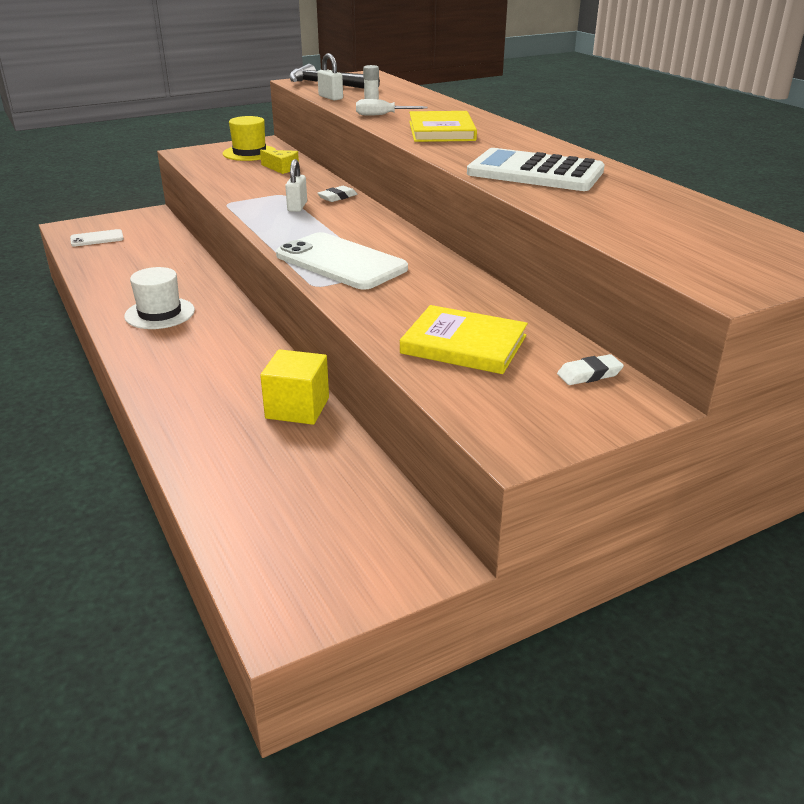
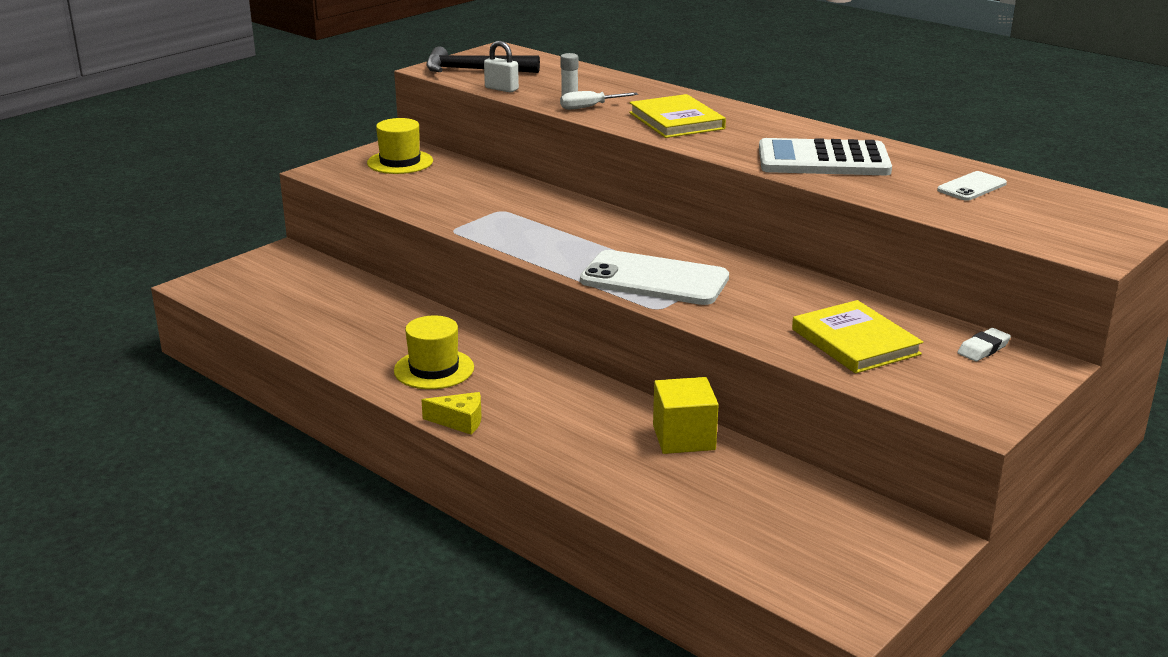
camera: 20 degrees left, 5 degrees down
white phone [70,229,124,247] -> white phone moved to [937,171,1007,201]
white hat [124,267,195,329] -> yellow hat [394,315,474,389]
yellow cheese [260,150,299,174] -> yellow cheese moved to [421,392,482,435]
white padlock [285,159,307,212] -> none
white eraser [317,186,357,202] -> none
yellow book [400,305,528,374] -> yellow book turned 60 degrees clockwise [792,300,923,374]

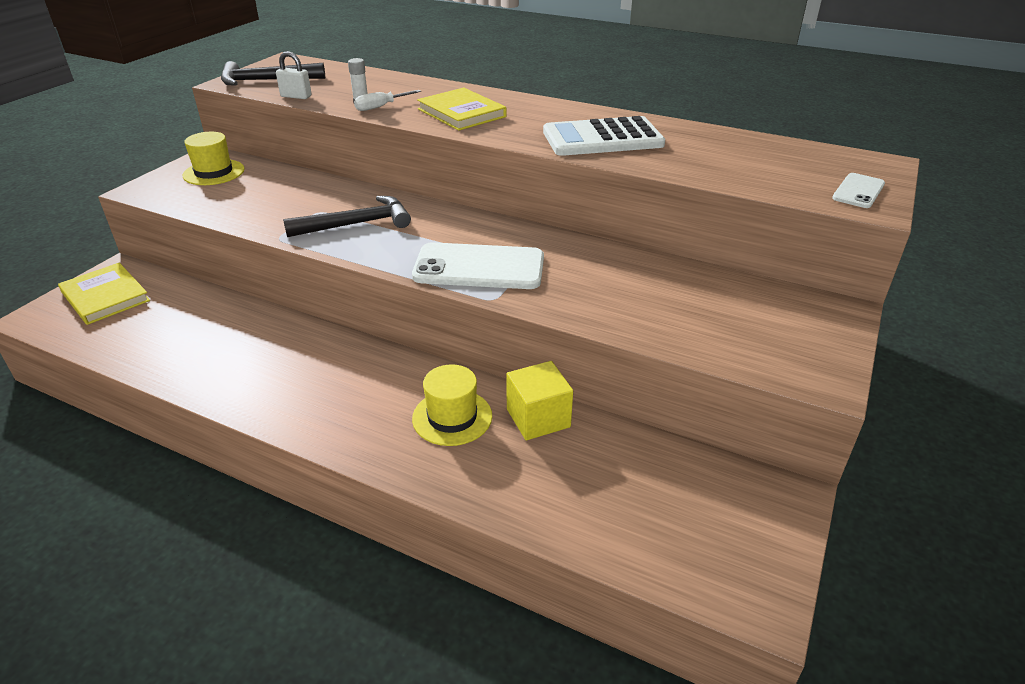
camera: 15 degrees left, 10 degrees up
yellow hat [394,315,474,389] -> yellow hat moved to [412,364,492,446]
yellow cheese [421,392,482,435] -> none
yellow book [792,300,923,374] -> yellow book moved to [58,263,150,325]
white phone [937,171,1007,201] -> white phone moved to [832,173,885,208]
white eraser [958,328,1011,361] -> none
none -> black hammer [283,196,411,237]

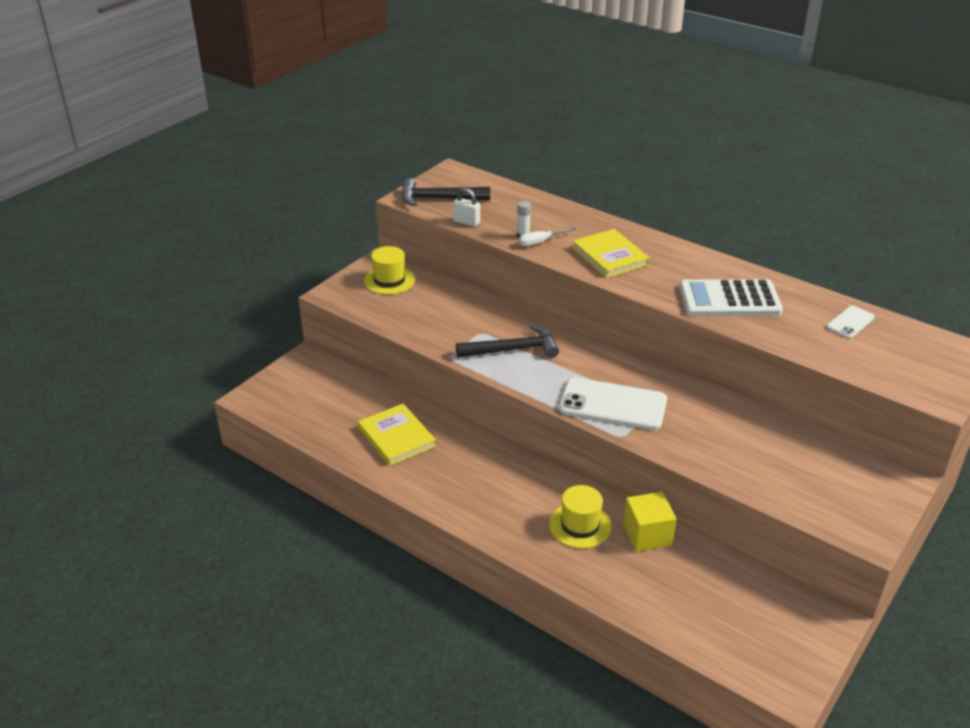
camera: 10 degrees right, 0 degrees up
yellow book [58,263,150,325] -> yellow book moved to [358,404,436,466]
white phone [832,173,885,208] -> white phone moved to [826,306,875,338]

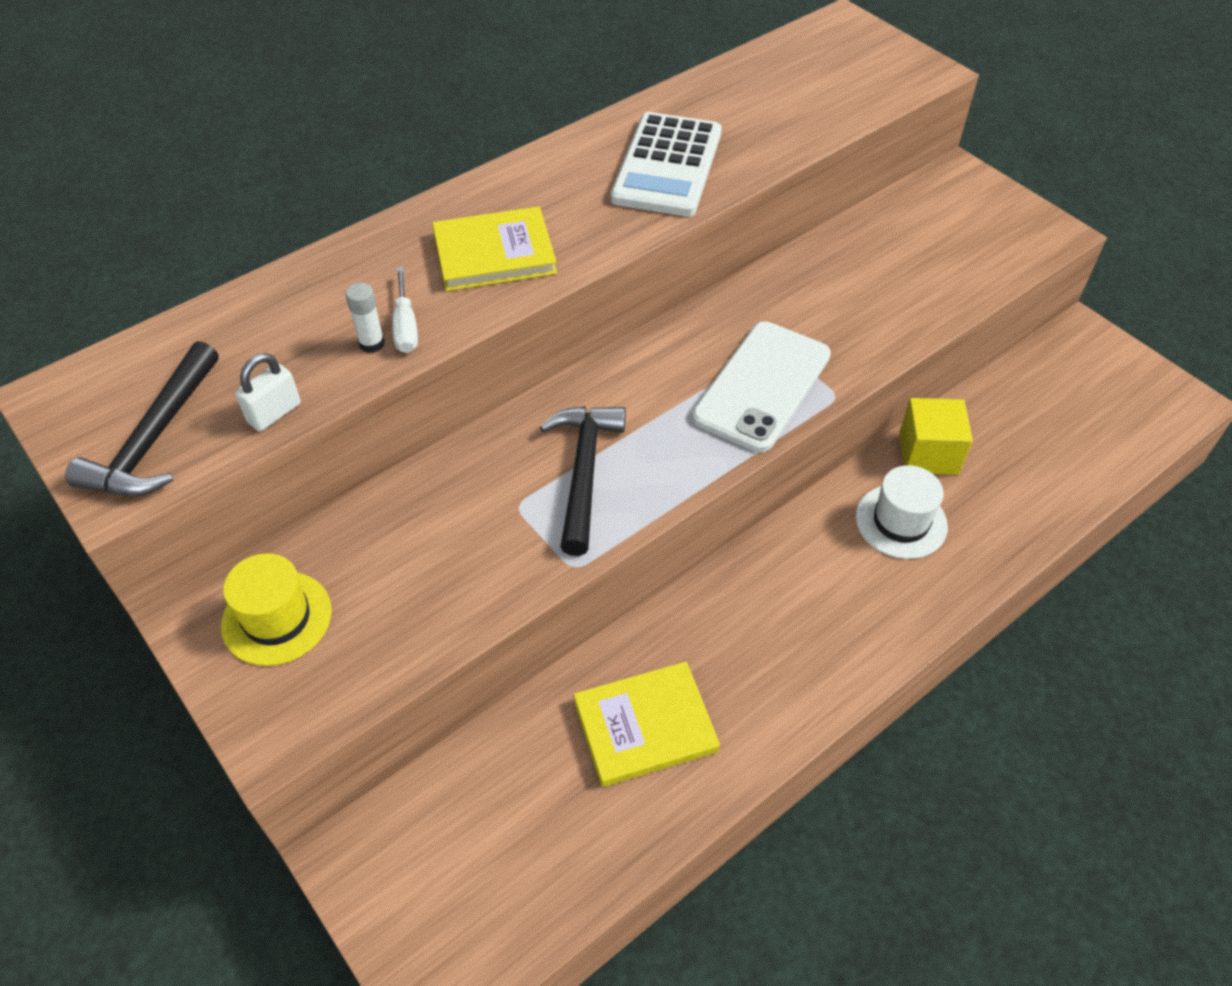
camera: 75 degrees left, 15 degrees up
yellow hat [549,485,612,549] -> white hat [856,465,948,559]
white phone [826,306,875,338] -> none

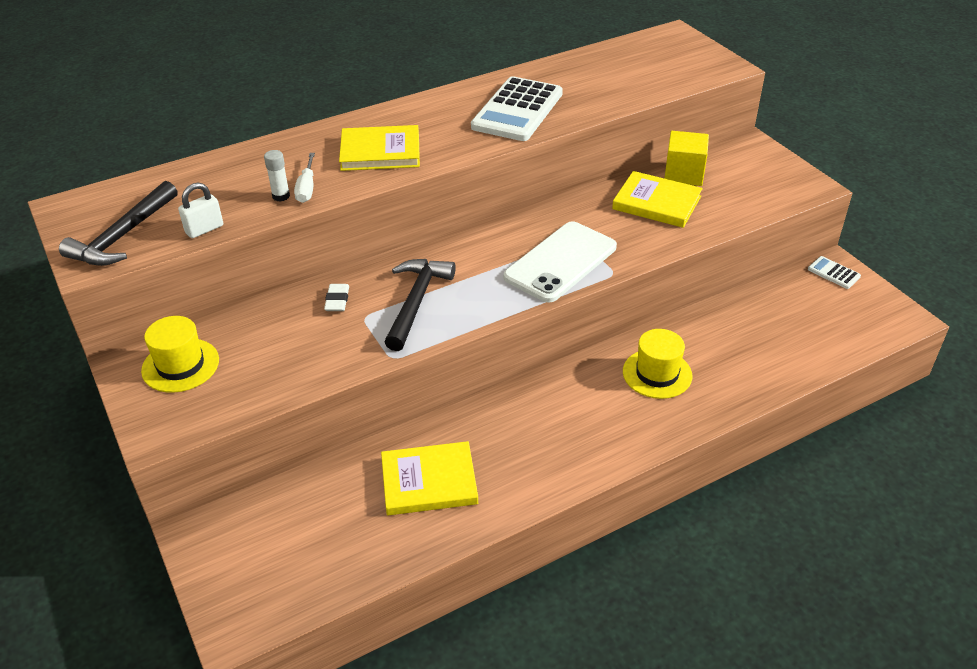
camera: 10 degrees right, 10 degrees down
white hat [856,465,948,559] -> yellow hat [623,329,692,399]
yellow cube [899,398,973,475] -> yellow cube moved to [664,131,709,186]
none -> white eraser [324,284,349,311]
none -> yellow book [612,171,703,228]
none -> white calculator [808,256,861,289]

